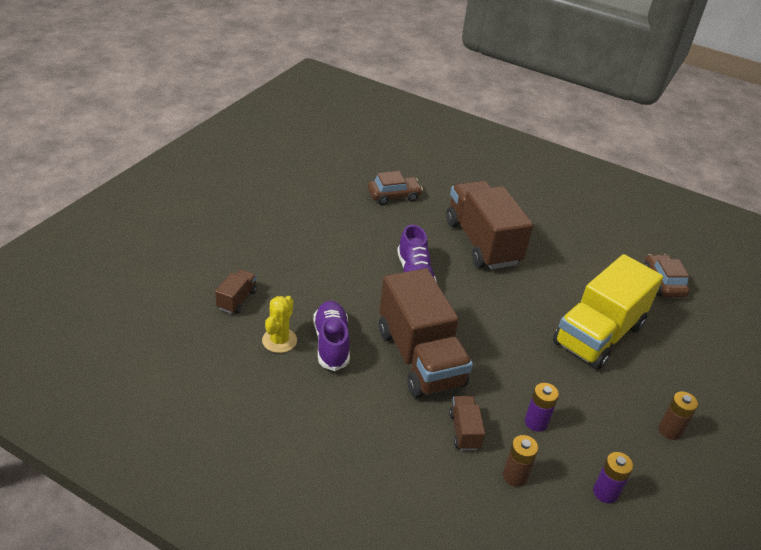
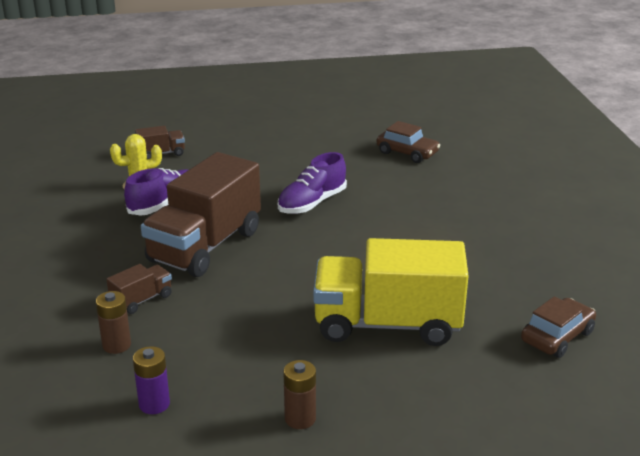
camera: 55 degrees right, 10 degrees down
brown truck [446,181,533,269] -> none
purple battery [525,383,559,432] -> none

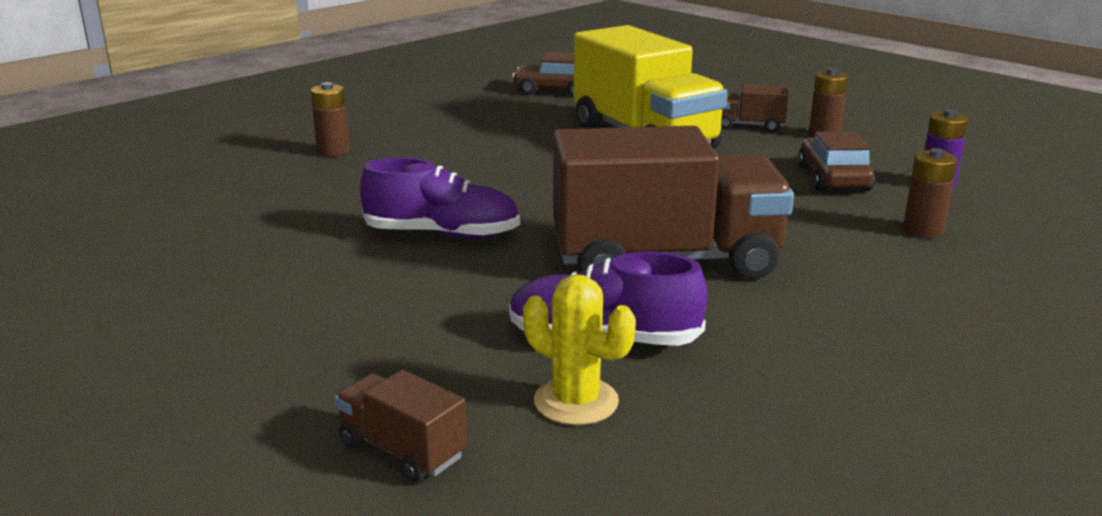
camera: 125 degrees left, 5 degrees down
brown truck [106,264,172,314] -> brown truck moved to [721,84,788,132]
brown car [377,121,440,163] -> brown car moved to [798,131,875,191]
none -> brown battery [311,82,350,157]

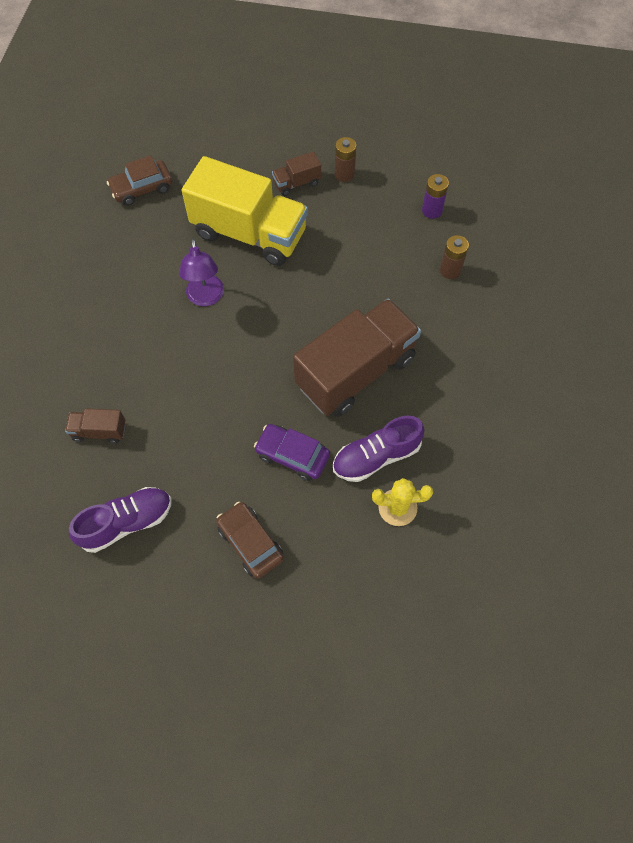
camera: 35 degrees left, 40 degrees up
brown battery [311,82,350,157] -> none
brown truck [335,370,467,482] -> brown truck moved to [65,409,125,443]
purple shoe [360,158,520,239] -> purple shoe moved to [69,487,172,553]
brown car [798,131,875,191] -> brown car moved to [216,502,284,579]
none -> purple lamp [179,239,224,306]
none -> purple car [254,424,330,481]

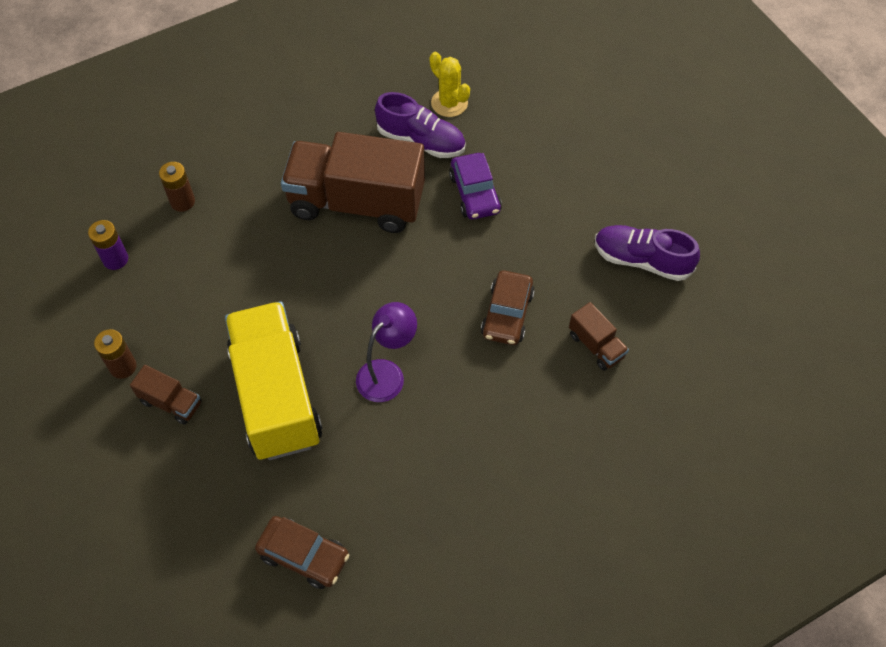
camera: 130 degrees left, 5 degrees down
brown car [216,502,284,579] -> brown car moved to [481,270,535,345]

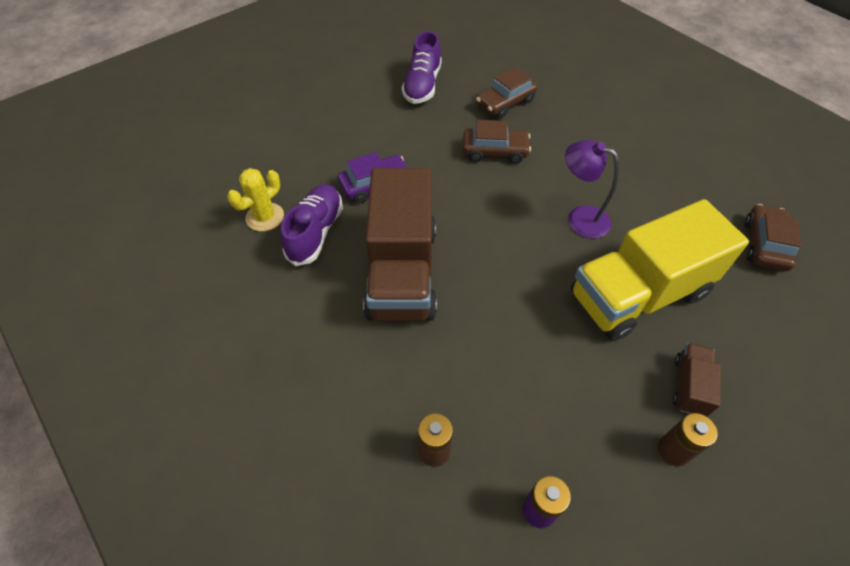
camera: 100 degrees left, 5 degrees down
brown truck [569,302,629,371] -> brown car [476,67,537,118]

